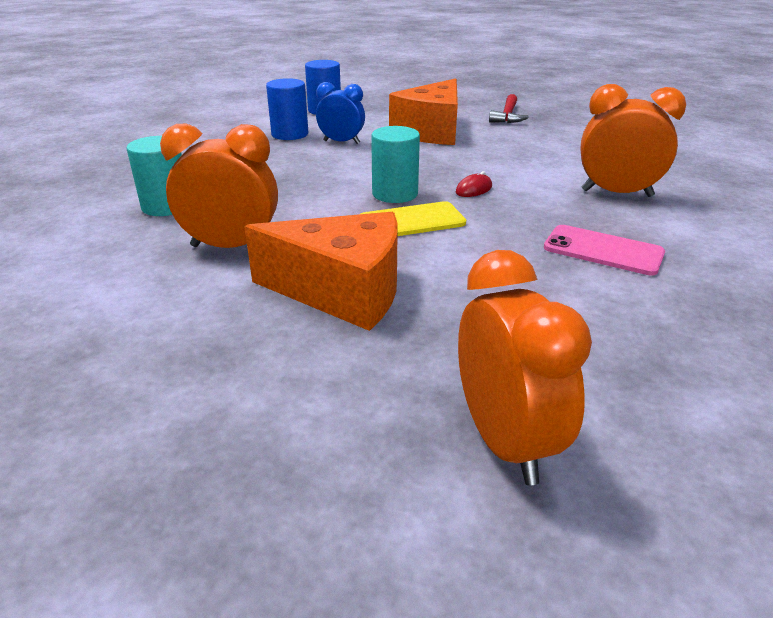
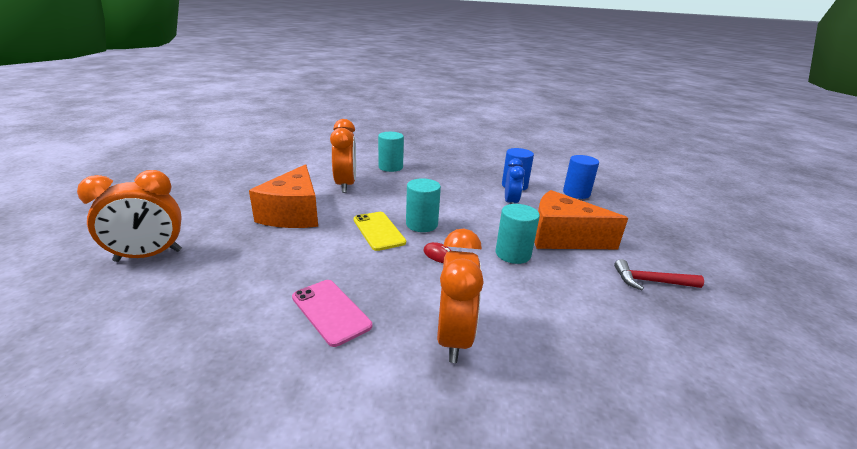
camera: 80 degrees right, 5 degrees down
pink phone [544,225,665,276] -> pink phone turned 60 degrees counterclockwise [292,280,372,347]
none -> turquoise cylinder [496,204,540,264]

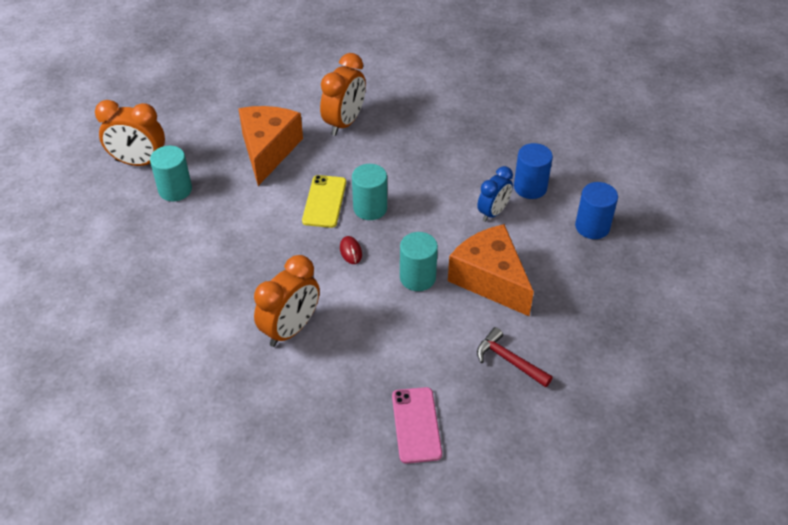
camera: 35 degrees right, 20 degrees up
orange cheese [249,164,318,228] -> orange cheese turned 150 degrees clockwise [238,106,303,186]
pink phone [292,280,372,347] -> pink phone moved to [392,387,442,464]
turquoise cylinder [378,132,404,172] -> turquoise cylinder moved to [150,146,192,201]

